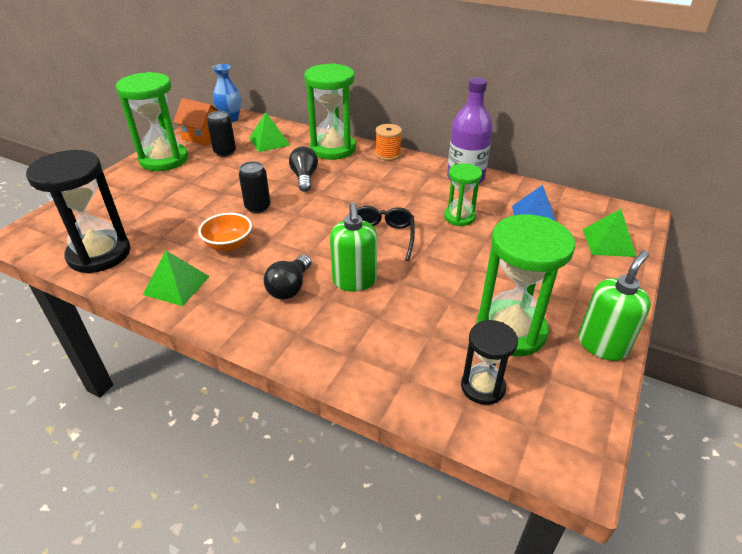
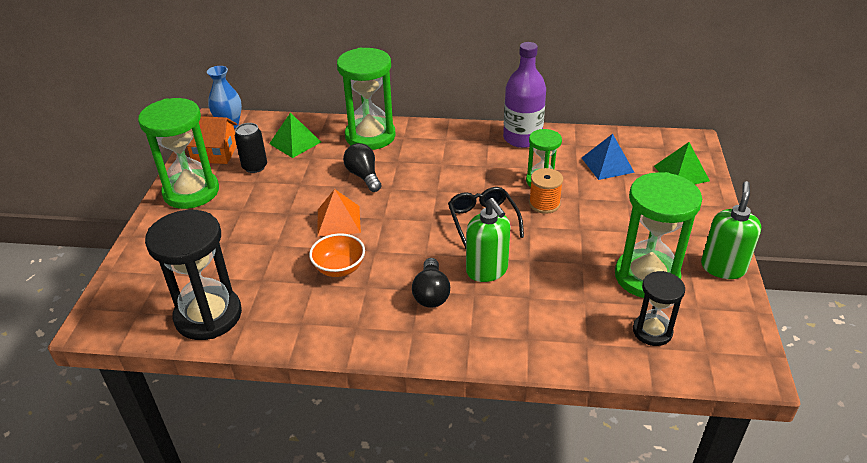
camera: 20 degrees left, 0 degrees up
green pyramid [143,251,210,306] -> none
black can [239,161,271,213] -> orange pyramid [317,189,361,237]
orange spool [375,124,402,161] -> orange spool moved to [529,168,563,214]

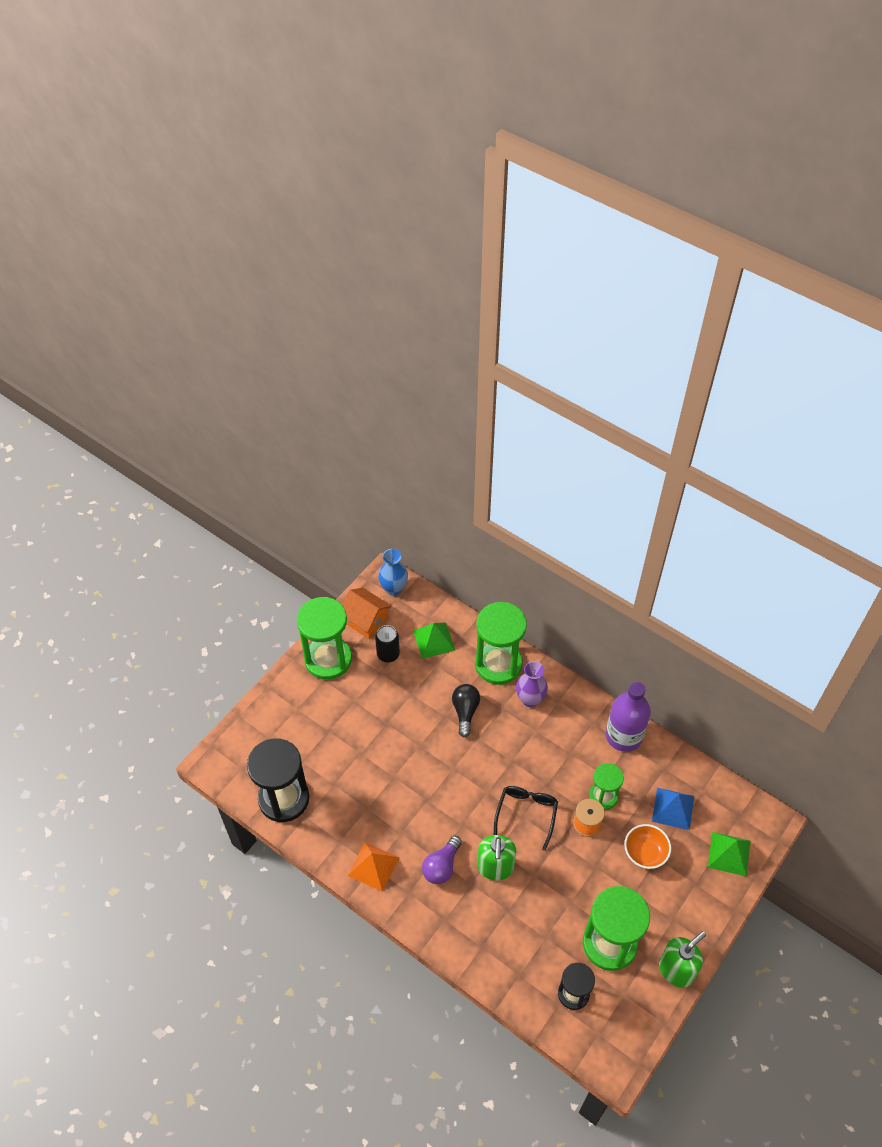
camera: 30 degrees right, 15 degrees up
orange bowl [309,233,365,277] -> orange bowl moved to [624,824,671,869]
orange pyramid [317,189,361,237] -> orange pyramid moved to [348,842,399,891]
black light bulb [412,258,450,308] -> purple light bulb [422,836,462,884]
none -> purple vase [516,661,548,707]

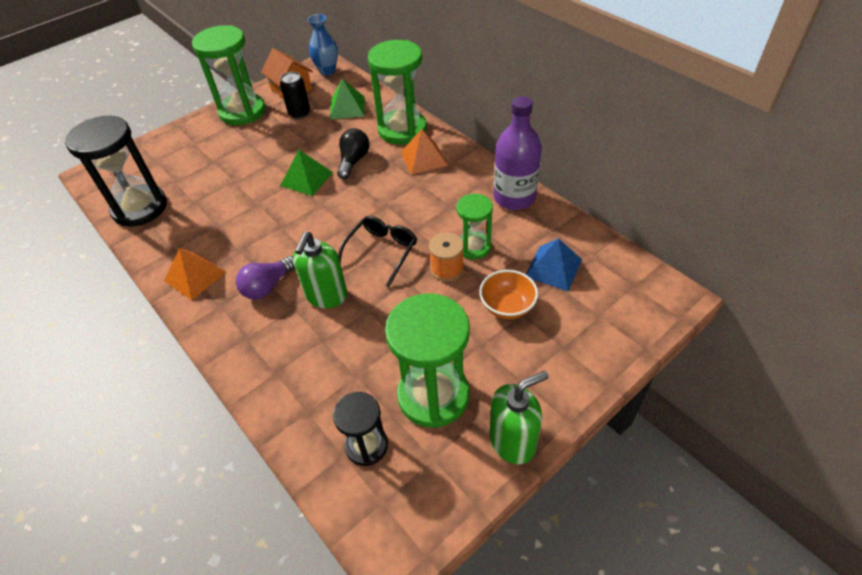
camera: 15 degrees right, 5 degrees down
purple vase [516,661,548,707] -> orange pyramid [401,129,448,175]
green pyramid [708,832,750,877] -> green pyramid moved to [280,150,333,196]

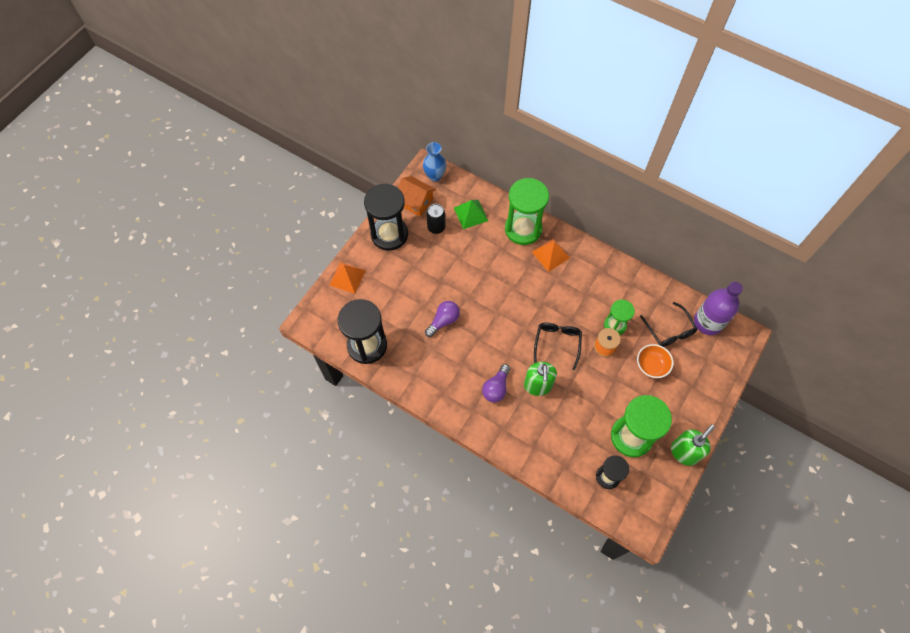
camera: 20 degrees left, 15 degrees up
orange pyramid [164,248,226,300] -> orange pyramid moved to [329,262,366,294]
green hourglass [192,25,266,125] -> black hourglass [364,183,408,251]
green pyramid [280,150,333,196] -> none
black light bulb [337,129,370,179] -> none
purple bottle [494,96,542,210] -> purple bottle moved to [694,281,743,335]
blue pyramid [526,238,582,291] -> black glasses [640,302,697,347]
none -> purple light bulb [425,301,460,337]

